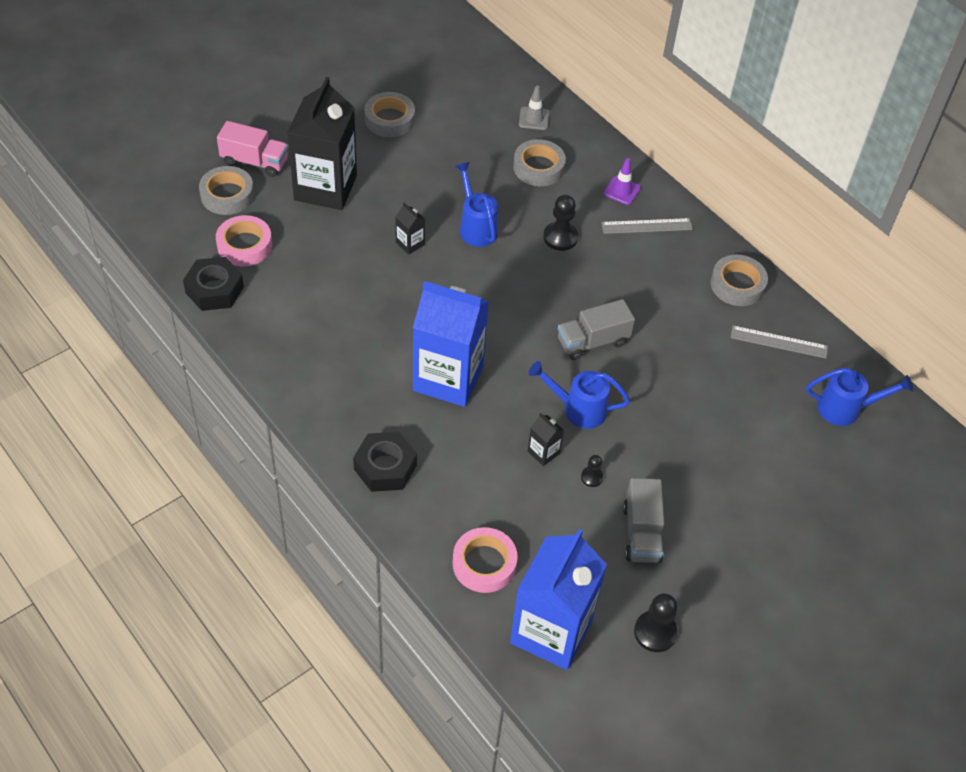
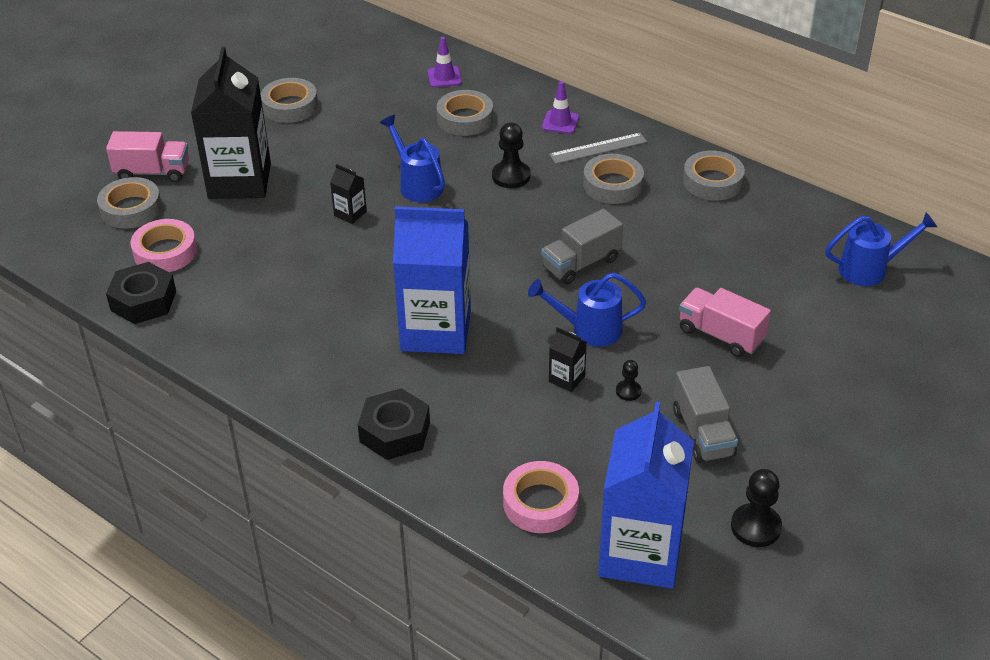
camera: 10 degrees left, 10 degrees down
grey traffic cone [519,86,549,130] -> purple traffic cone [427,37,462,87]
grey ruler [731,325,828,358] -> none
none -> grey tape [583,154,644,204]
none -> pink truck [679,288,771,357]

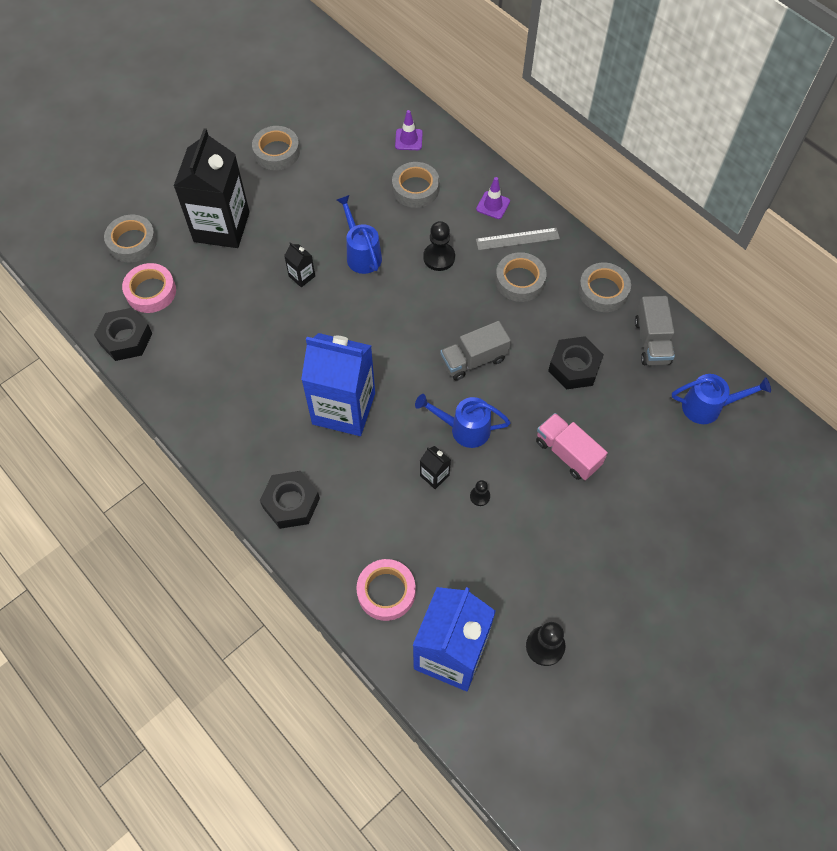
camera: 10 degrees right, 20 degrees up
pink truck [106,131,189,182] -> none
grey truck [673,366,738,463] -> grey truck moved to [635,296,675,365]
none -> black nut [548,336,604,389]

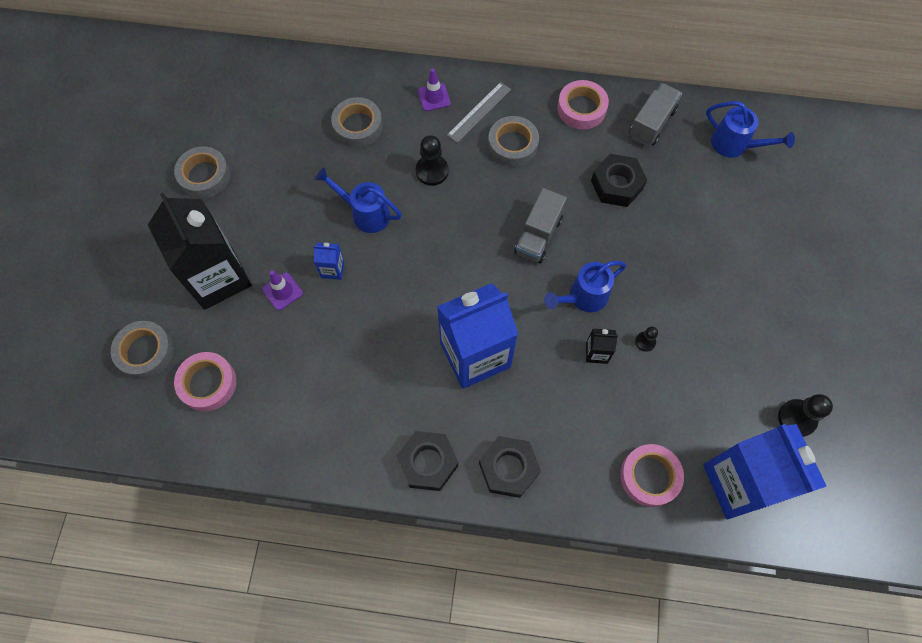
camera: 40 degrees left, 5 degrees up
black nut [94,308,152,361] -> black nut moved to [397,431,458,491]
black carton [284,242,315,287] -> blue carton [313,243,344,280]
purple traffic cone [395,110,423,150] -> purple traffic cone moved to [262,270,303,310]
pink truck [536,413,608,480] -> none
grey tape [578,263,631,312] -> pink tape [557,80,609,129]
grey truck [635,296,675,365] -> grey truck turned 105 degrees counterclockwise [629,83,682,146]
blue watering can [672,374,771,424] -> blue watering can turned 75 degrees clockwise [706,101,795,158]

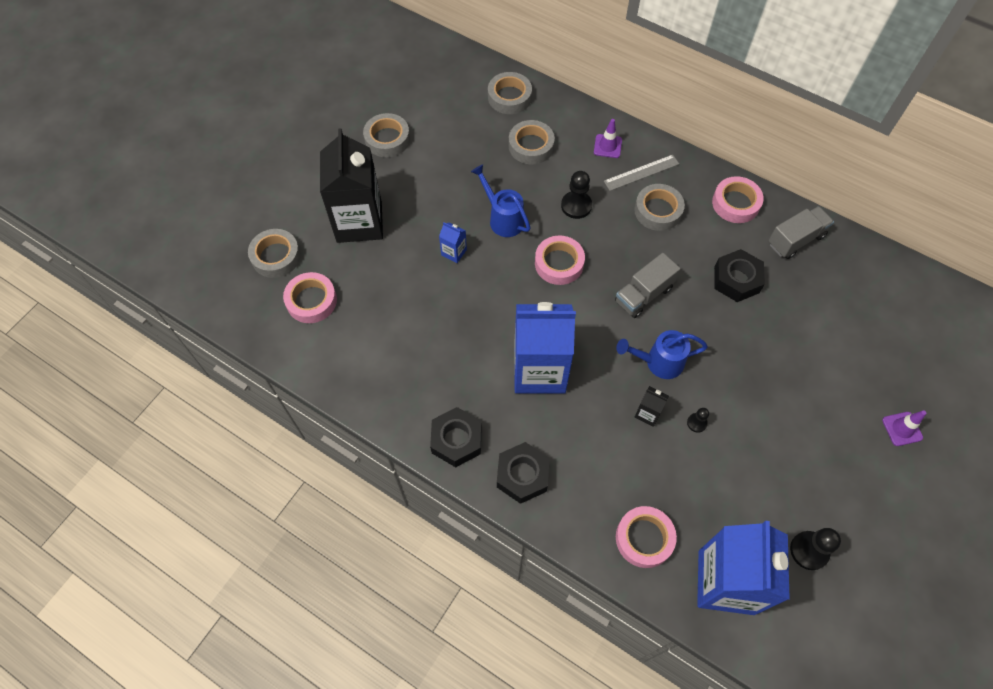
camera: 25 degrees right, 5 degrees down
purple traffic cone [262,270,303,310] -> purple traffic cone moved to [882,410,926,446]
blue watering can [706,101,795,158] -> none
none -> grey tape [488,72,532,114]
none -> pink tape [535,235,585,285]

